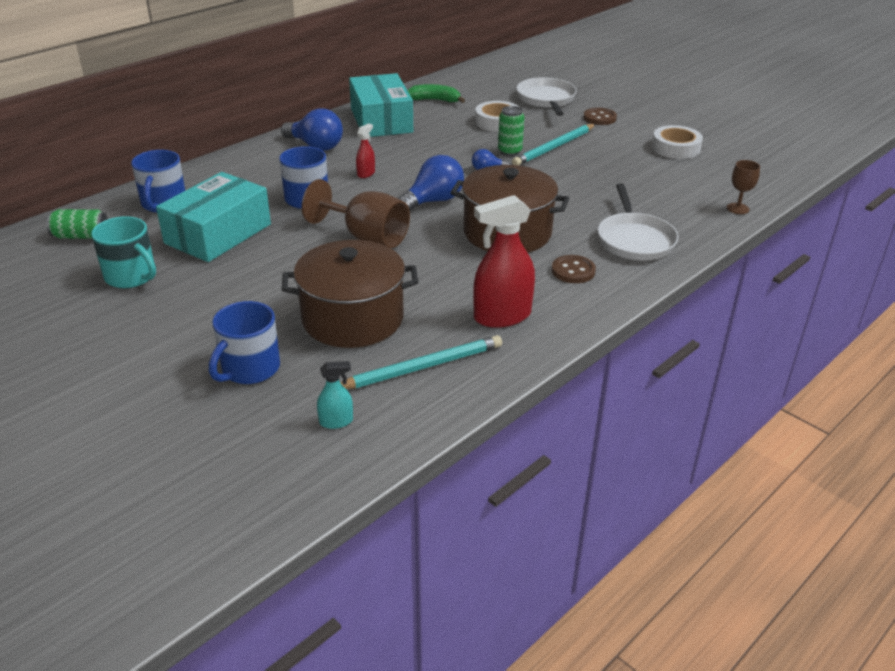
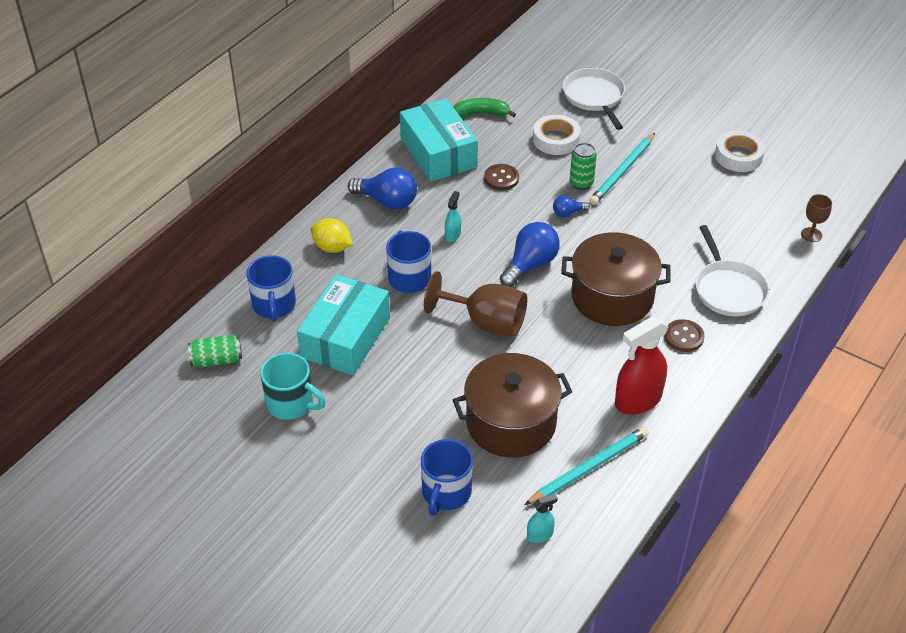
camera: 10 degrees left, 10 degrees up
red spray bottle [356,123,375,178] -> turquoise spray bottle [445,191,461,242]
brown button [584,108,617,125] -> brown button moved to [484,164,519,190]
none -> yellow lemon [311,218,353,253]

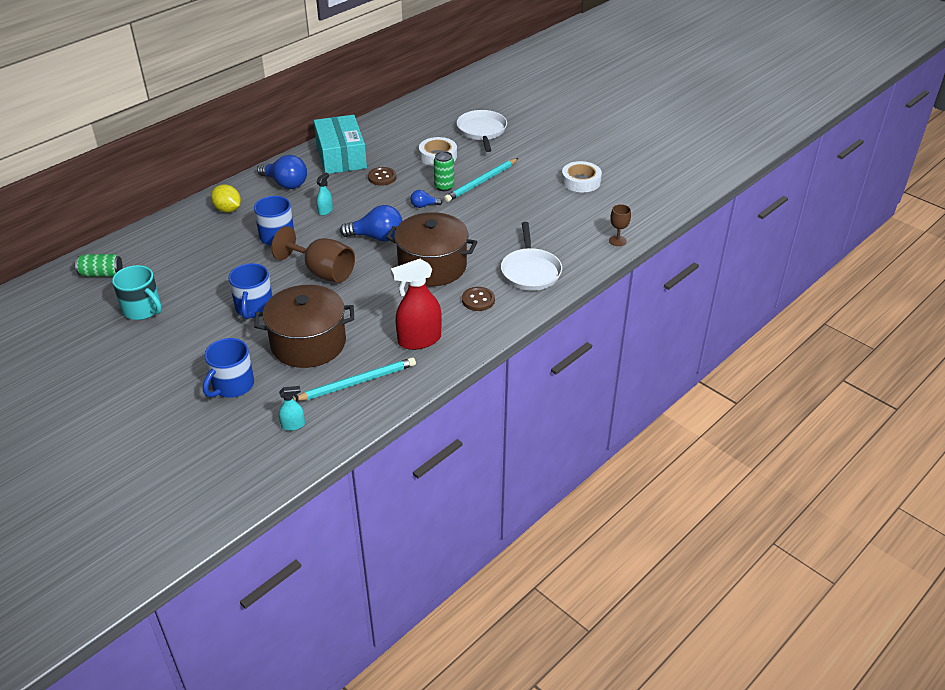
camera: 10 degrees right, 5 degrees down
blue mug [246,255,296,322] -> blue mug moved to [228,263,272,319]
turquoise box [297,275,390,376] -> none
green banana [453,98,516,117] -> none
blue light bulb [500,222,560,287] -> blue light bulb turned 45 degrees clockwise [340,205,403,241]

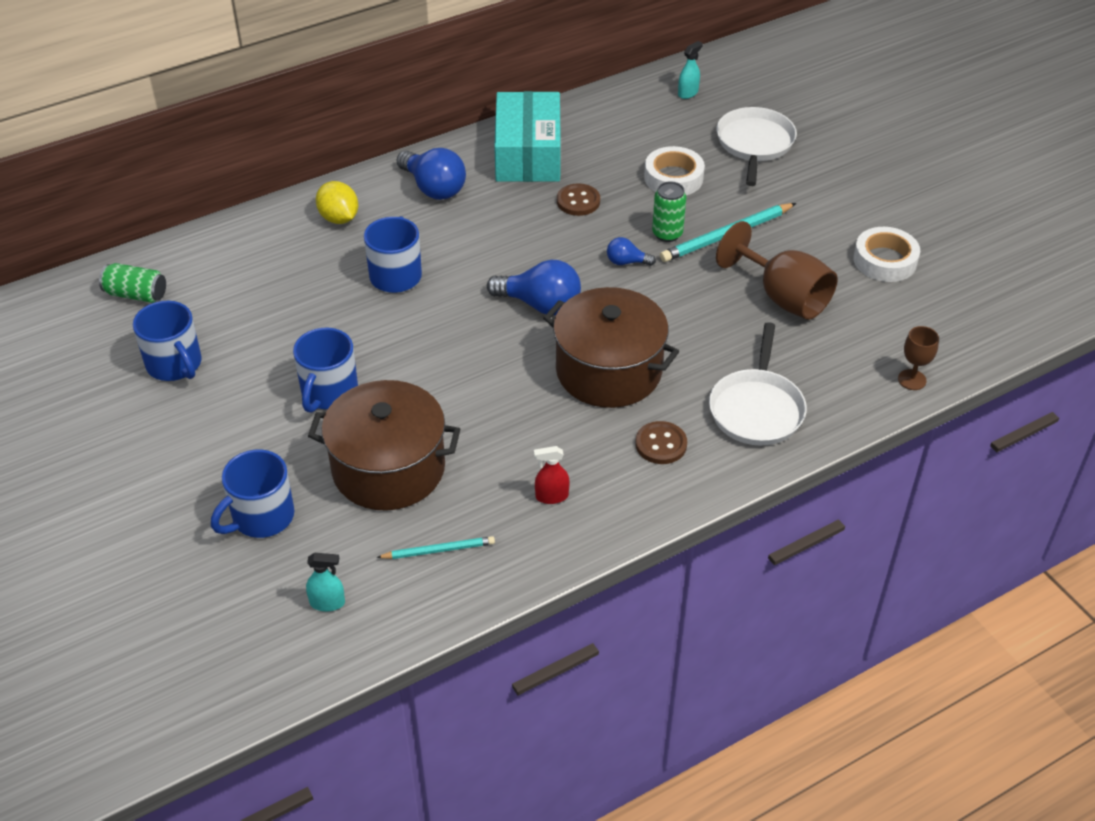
camera: 15 degrees right, 5 degrees up
turquoise mug [112,265,162,320] -> blue mug [133,301,202,381]
brown goblet [271,226,355,283] -> brown goblet moved to [716,221,838,320]
turquoise pencil [293,357,416,401] -> turquoise pencil [376,536,495,559], size x0.59
turquoise spray bottle [316,172,333,215] -> turquoise spray bottle moved to [678,41,703,99]
red spray bottle [391,259,442,350] -> red spray bottle [534,446,570,504], size x0.48

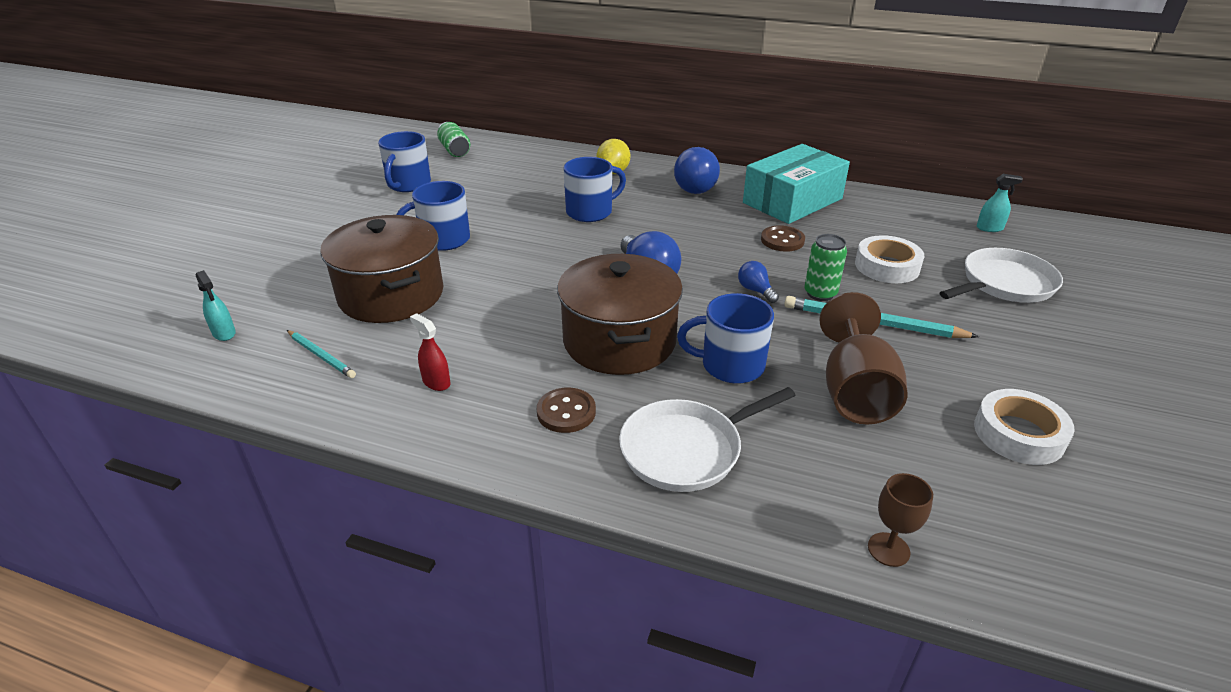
camera: 50 degrees right, 10 degrees down
blue mug [211,450,295,538] -> blue mug moved to [677,293,774,384]

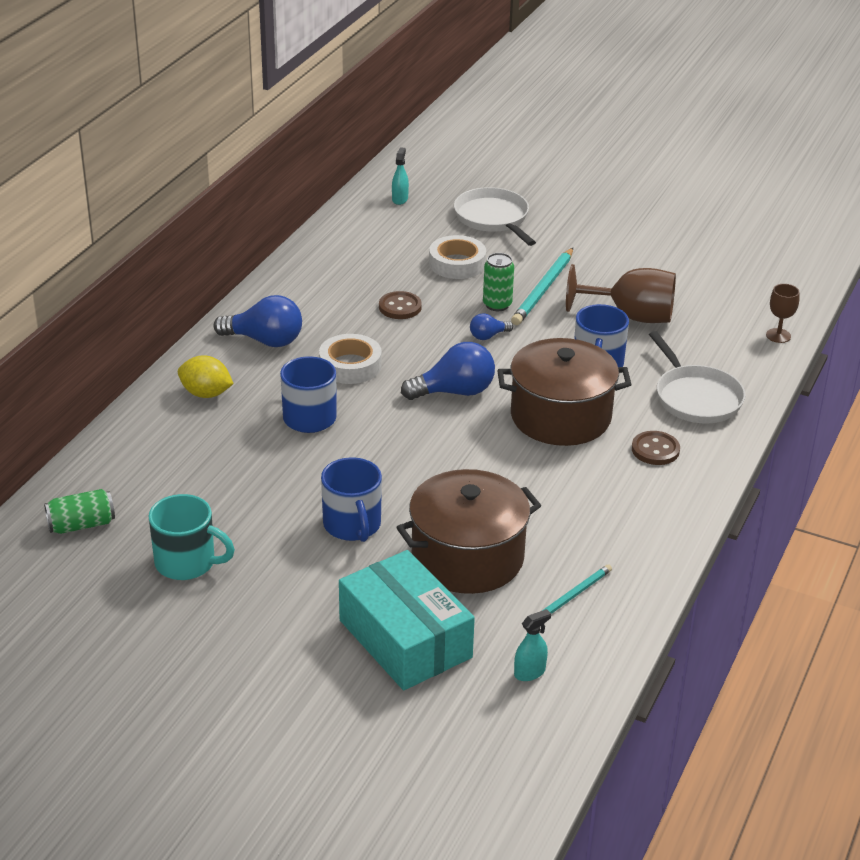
camera: 85 degrees left, 0 degrees up
blue mug [378,131,431,192] -> turquoise mug [148,494,235,580]
red spray bottle [410,313,451,391] -> none
turquoise box [743,144,850,224] -> turquoise box moved to [339,550,475,690]
white tape [974,389,1075,465] -> white tape moved to [319,334,382,384]

